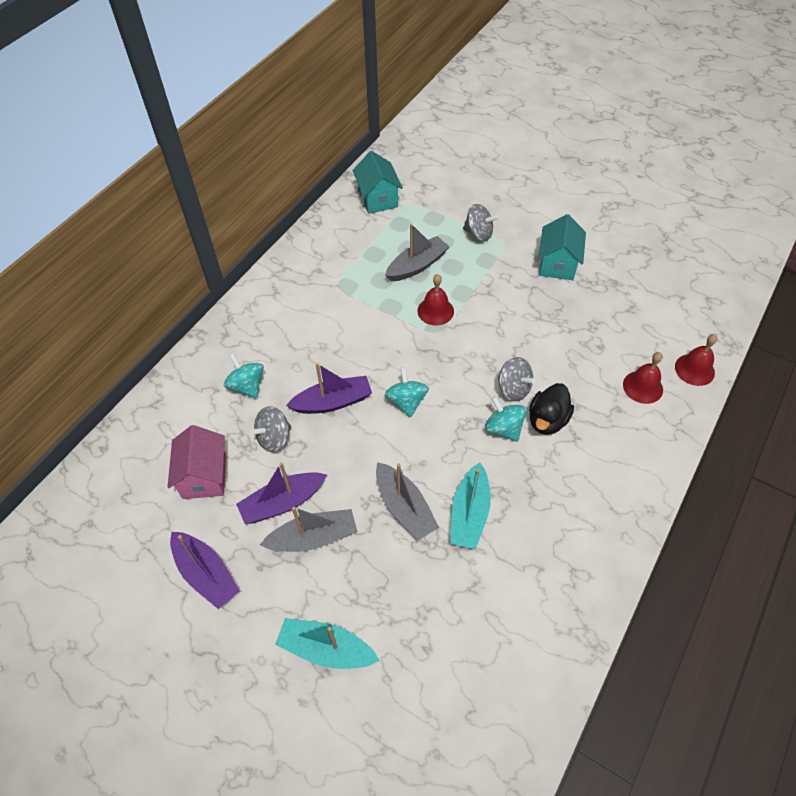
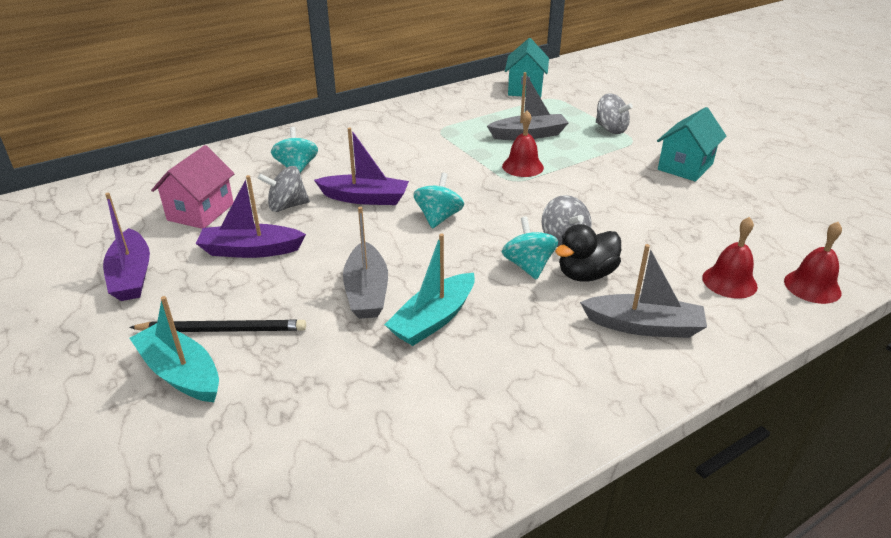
camera: 25 degrees right, 20 degrees down
grey boat [260,507,357,552] -> grey boat moved to [580,244,707,338]
none -> black pencil [129,320,306,332]

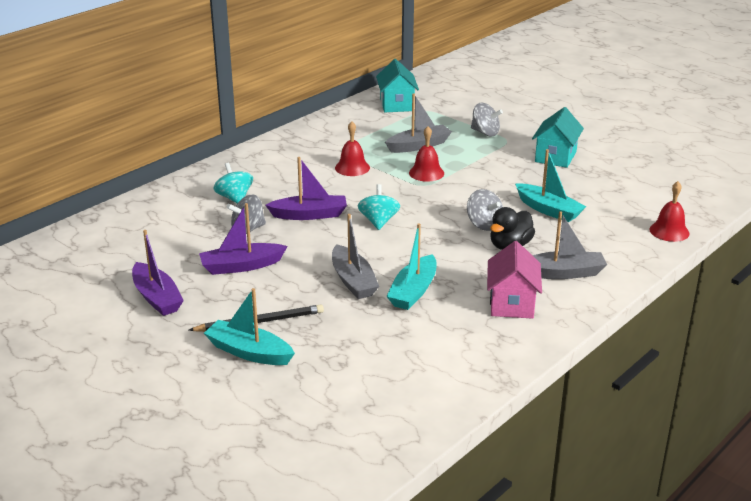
camera: 15 degrees left, 5 degrees down
pink house [151,145,235,229] -> pink house moved to [487,241,542,319]
turquoise spinning top [502,217,558,280] -> none
red bell [702,217,758,299] -> red bell moved to [335,121,370,176]
none -> turquoise boat [515,149,586,222]

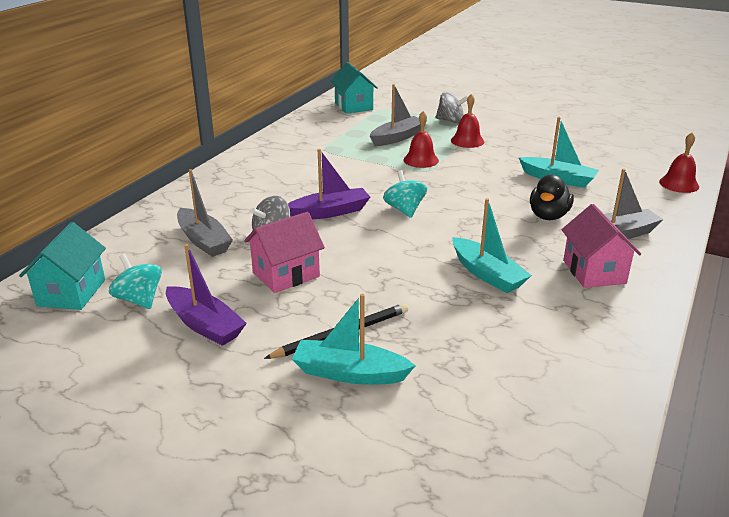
camera: 15 degrees left, 0 degrees up
purple boat [199,203,287,275] -> pink house [244,212,325,293]
turquoise spinning top [213,163,253,203] -> turquoise spinning top moved to [109,254,162,309]
grey boat [332,214,379,299] -> grey boat moved to [177,169,233,257]
red bell [335,121,370,176] -> red bell moved to [451,94,484,148]
turquoise boat [386,224,437,310] -> turquoise boat turned 45 degrees counterclockwise [453,198,532,293]
grey spinning top [467,189,503,231] -> none
turquoise house [532,107,584,168] -> turquoise house moved to [19,222,106,310]

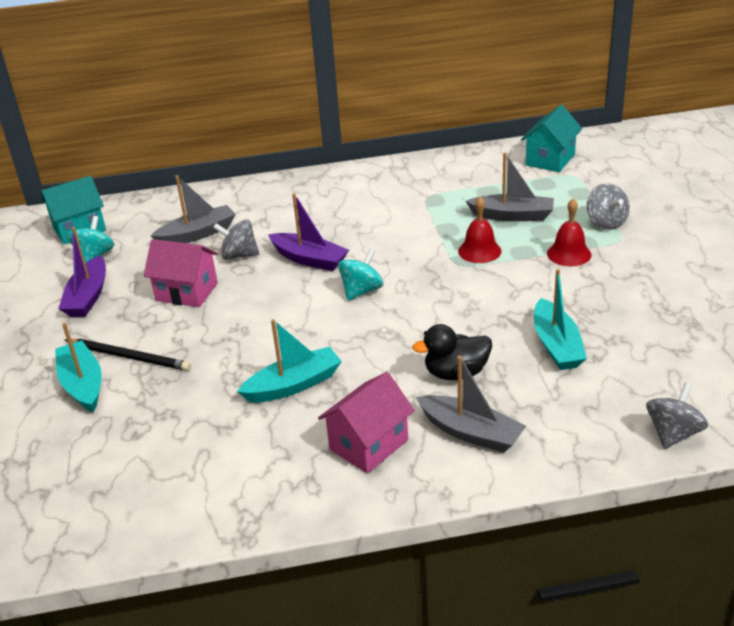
camera: 55 degrees right, 5 degrees up
grey boat [177,169,233,257] -> grey boat turned 135 degrees counterclockwise [151,175,236,243]
turquoise boat [453,198,532,293] -> turquoise boat turned 135 degrees counterclockwise [237,319,342,403]
red bell [659,133,699,193] -> grey spinning top [646,382,708,449]

